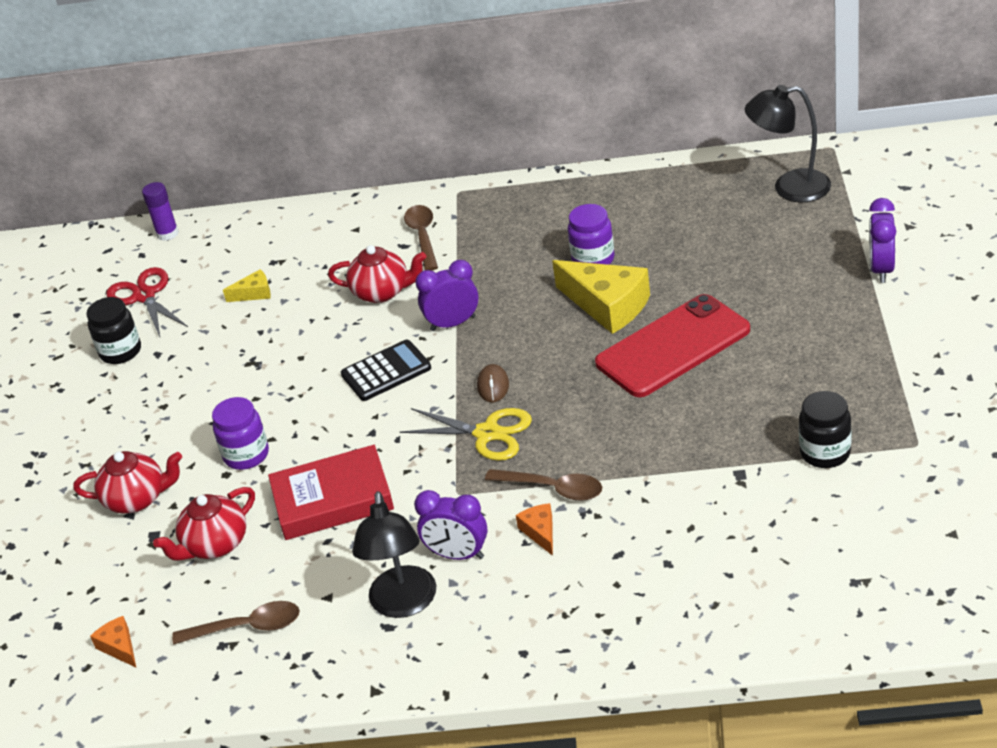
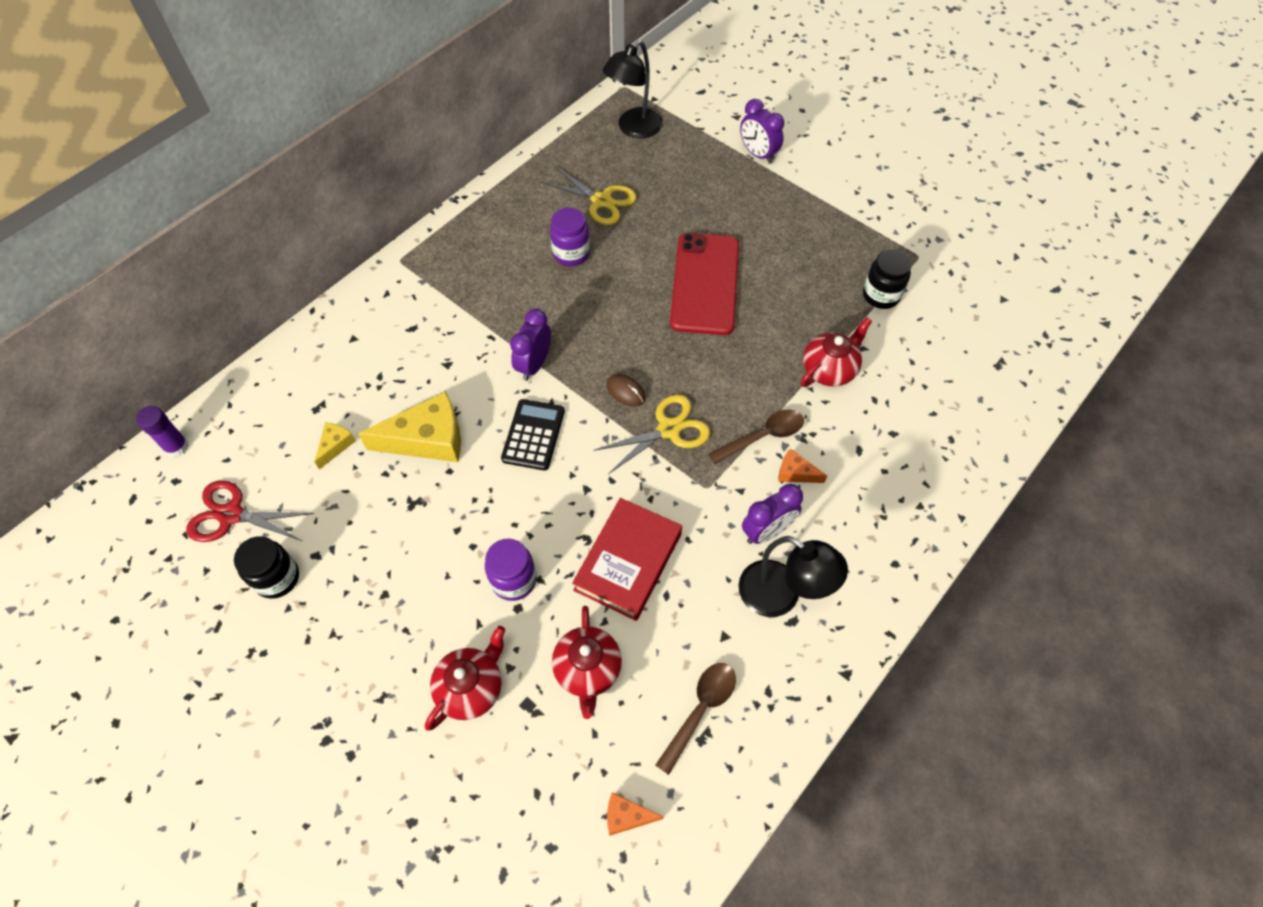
camera: 55 degrees left, 20 degrees up
red teapot [328,245,427,303] -> red teapot moved to [801,317,872,387]
brown spoon [404,205,438,271] -> none
yellow cheese [552,260,650,334] -> yellow cheese moved to [358,391,461,462]
none -> yellow scissors [540,166,637,225]

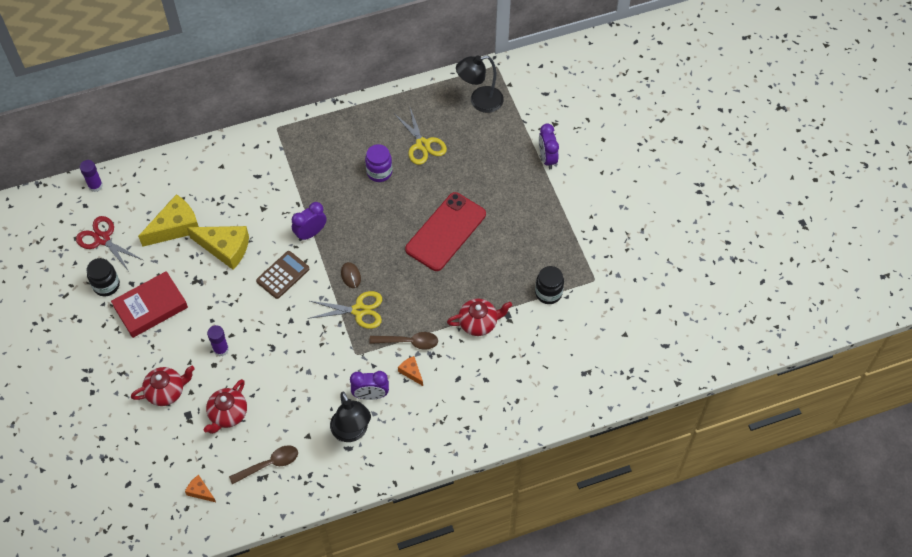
camera: 30 degrees right, 0 degrees up
yellow cheese [314,423,356,469] -> yellow cheese [138,194,199,247], size x2.08
purple jar [485,539,537,601] -> purple glue stick [207,325,229,356]
black calculator [501,399,565,470] -> brown calculator [256,251,309,299]
red book [572,498,682,621] -> red book moved to [111,271,188,338]

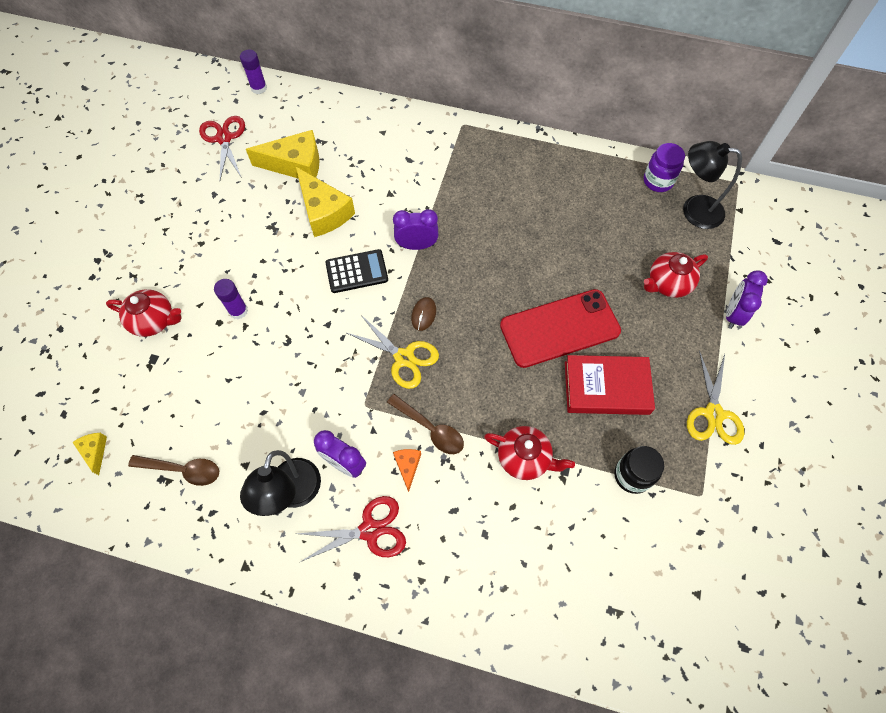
camera: 35 degrees right, 5 degrees up
black jar [86,258,120,296] -> none
red book [111,271,188,338] -> red book moved to [565,355,655,415]
orange cheese [185,475,216,502] -> yellow cheese [73,433,107,475]
red teapot [203,379,247,434] -> red teapot moved to [644,252,708,298]
brown calculator [256,251,309,299] -> black calculator [325,249,388,293]
purple jar [365,144,392,182] -> purple jar moved to [644,143,685,192]
yellow scissors [395,108,447,165] -> yellow scissors moved to [687,351,744,445]
none -> red scissors [297,496,406,562]

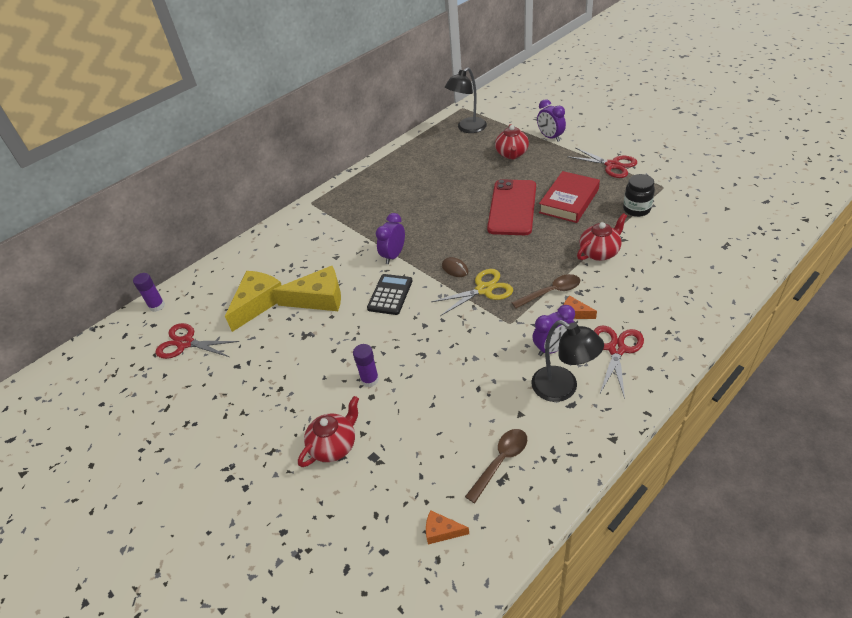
camera: 55 degrees left, 20 degrees down
yellow cheese [73,433,107,475] -> orange cheese [426,510,469,544]
purple jar [644,143,685,192] -> none
yellow scissors [687,351,744,445] -> red scissors [567,147,637,178]

